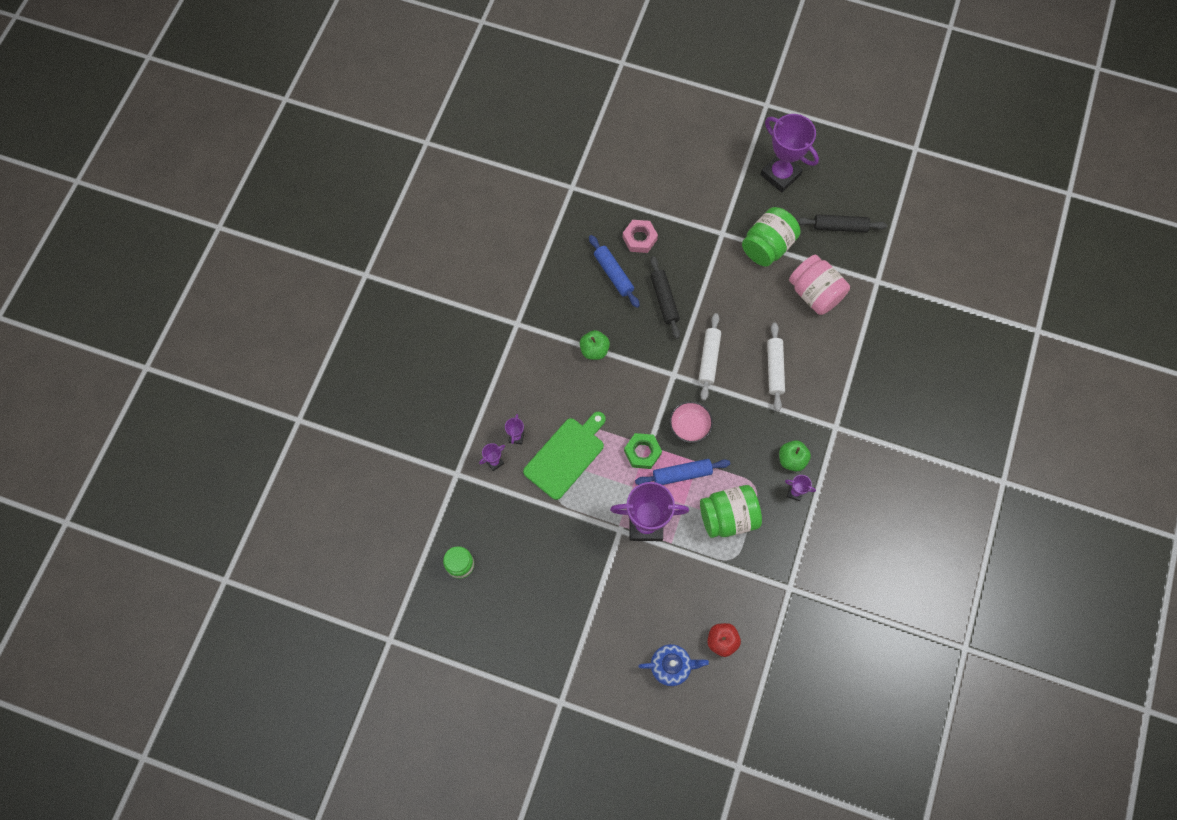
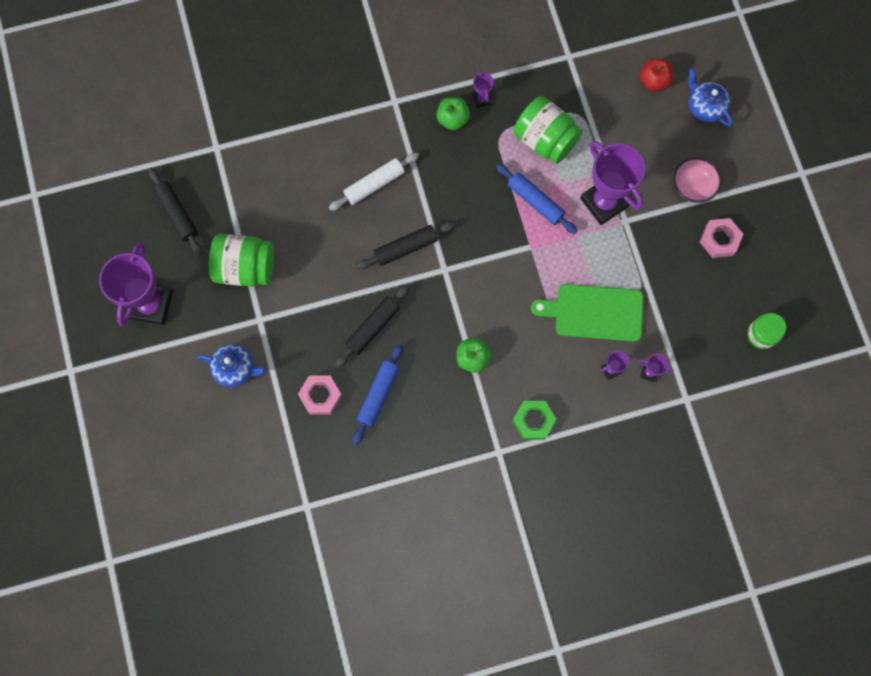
camera: 125 degrees left, 5 degrees up
green nut [624,433,662,469] -> green nut moved to [512,401,557,440]
pink bowl [669,401,713,443] -> pink bowl moved to [673,158,721,203]
white rolling pin [699,313,721,401] -> black rolling pin [356,222,455,269]
pink jar [789,254,850,315] -> none
none -> blue teapot [197,344,267,387]
none -> pink nut [700,218,743,258]

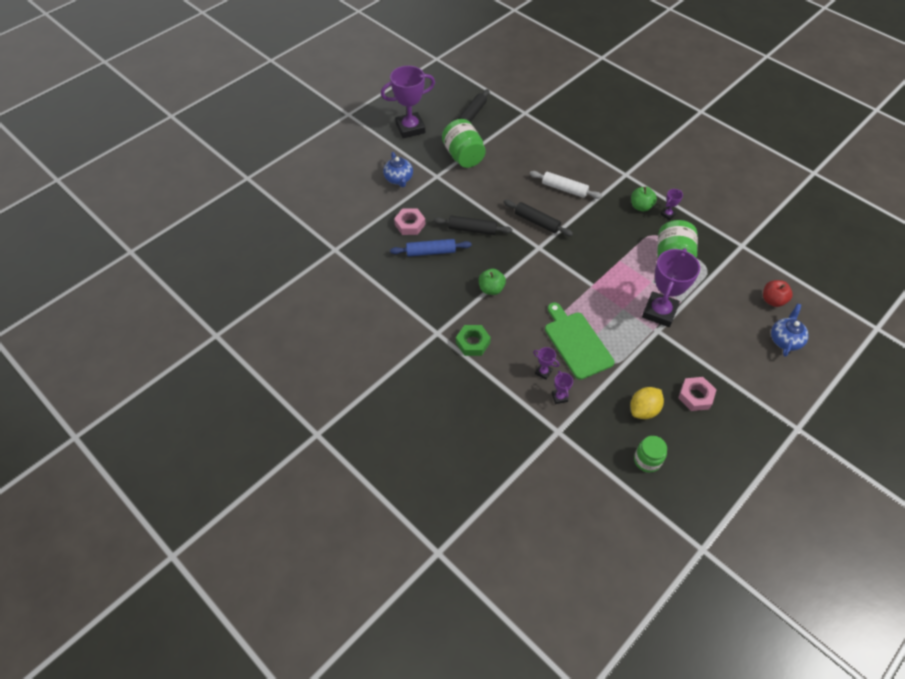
camera: 60 degrees right, 20 degrees down
blue rolling pin [496,163,577,234] -> none
pink bowl [673,158,721,203] -> none
none -> yellow lemon [630,387,664,419]

